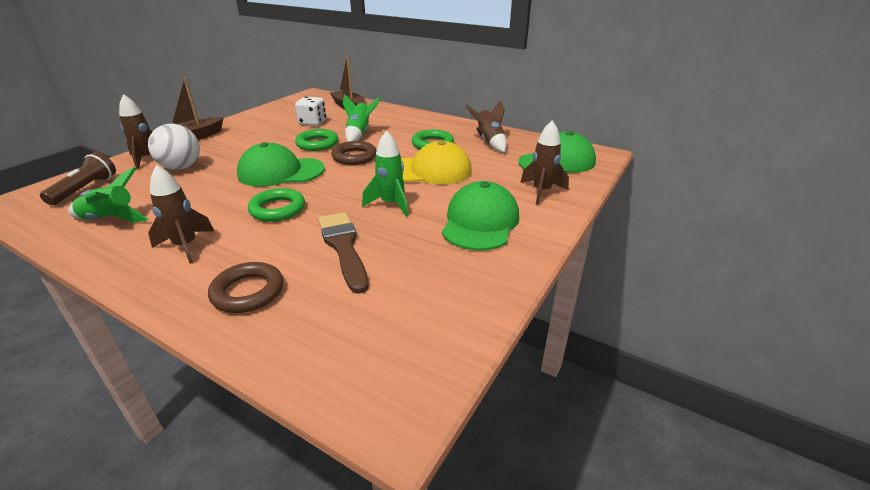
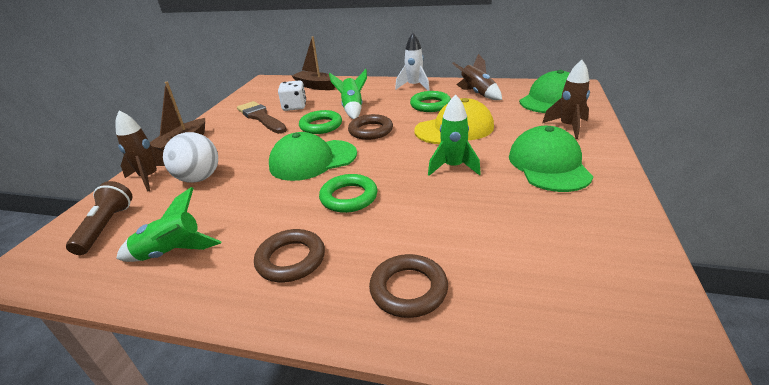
camera: 15 degrees left, 0 degrees up
brown rocket [148,165,214,264] -> brown ring [254,229,325,282]
brown brush [318,212,369,294] -> brown brush moved to [237,101,287,134]
none -> white rocket [395,33,430,91]

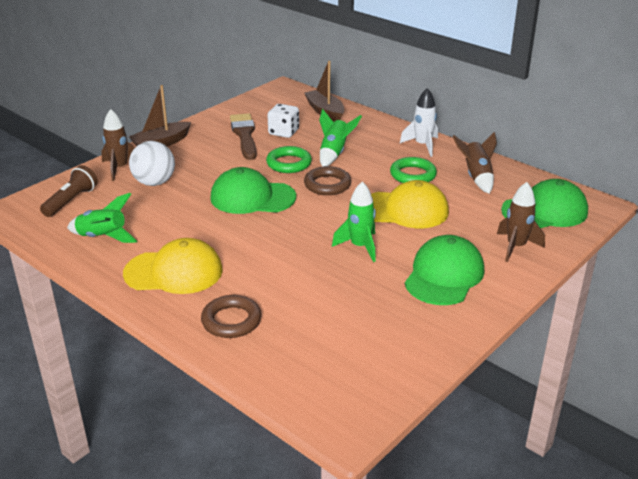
camera: 25 degrees right, 0 degrees up
brown ring [254,229,325,282] -> yellow cap [123,238,223,294]
green ring [319,174,377,213] -> none

